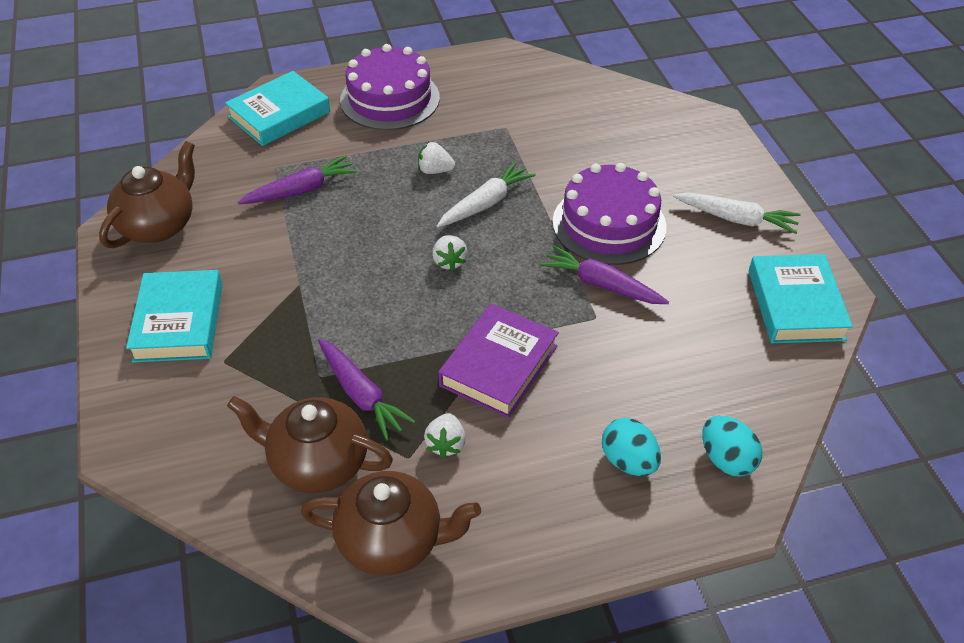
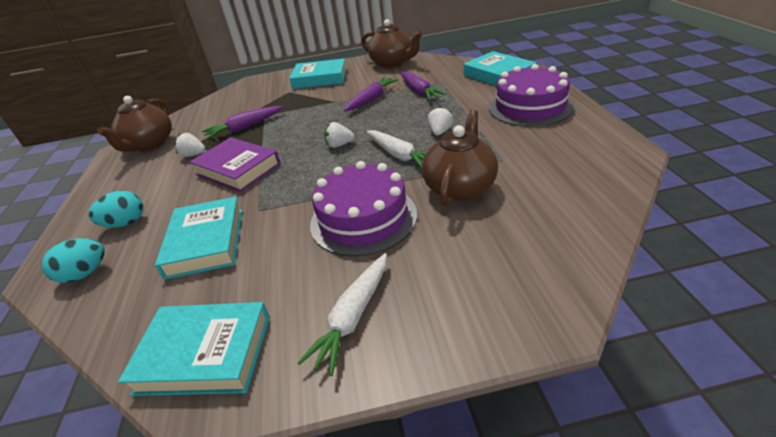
camera: 100 degrees right, 10 degrees down
brown teapot [227,396,393,493] -> brown teapot moved to [422,110,498,206]
purple carrot [540,245,669,304] -> purple carrot moved to [344,77,399,111]
none -> turquoise book [155,197,242,280]

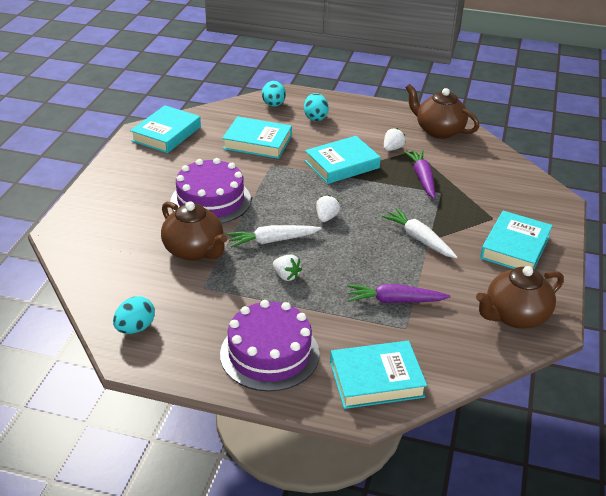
camera: 110 degrees right, 0 degrees up
purple book [190,137,280,192] -> turquoise book [305,136,381,184]
white carrot [297,253,387,376] -> white carrot moved to [382,208,457,259]
purple carrot [344,77,399,111] -> none
none -> turquoise egg [113,296,155,334]

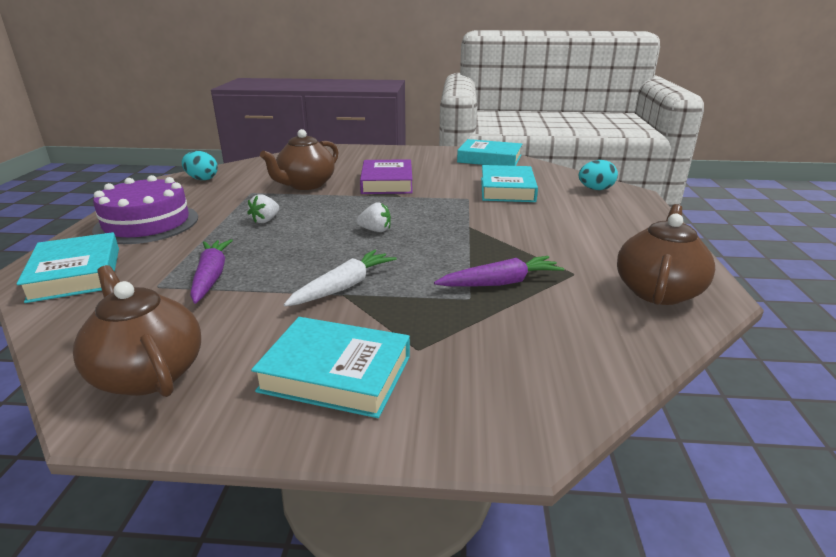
camera: 80 degrees right, 10 degrees down
purple cake [171,158,251,224] -> purple book [360,159,413,194]
white carrot [227,225,321,248] -> none
turquoise egg [304,93,329,121] -> none
turquoise book [305,136,381,184] -> none
white strawberry [384,128,406,151] -> none

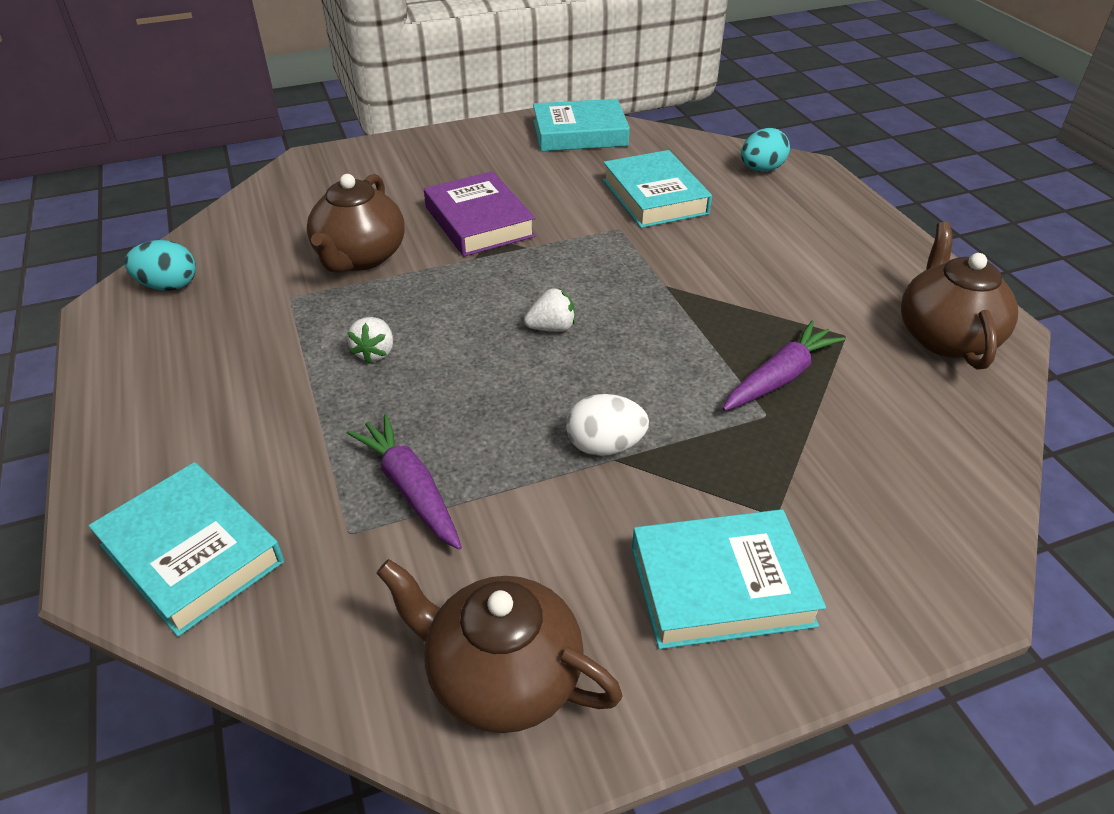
camera: 25 degrees left, 15 degrees up
purple cake [92,175,198,244] -> none
white carrot [284,250,397,307] -> white egg [566,394,649,456]

